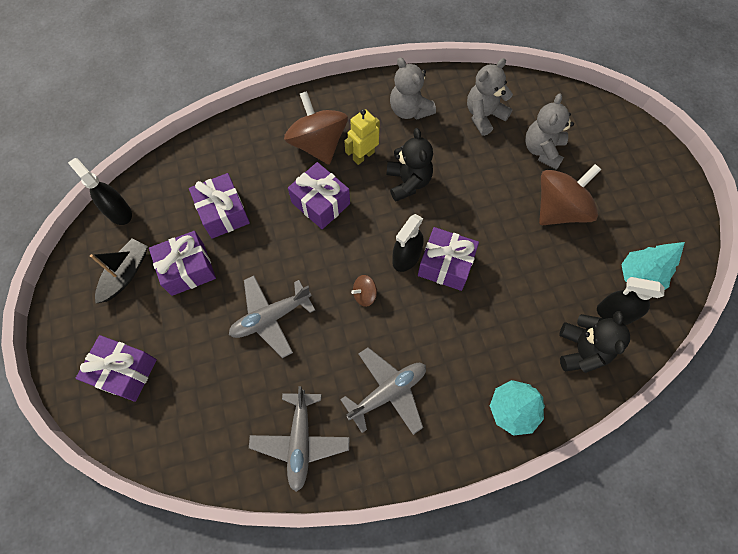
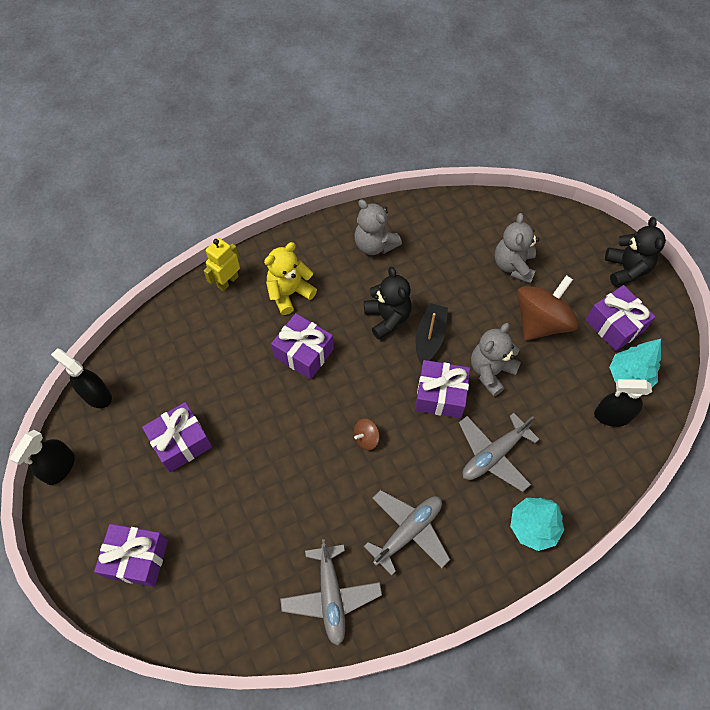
camera: 10 degrees left, 5 degrees down
black boat [90,239,148,304] -> black boat moved to [416,303,448,365]
purple gift [189,173,250,239] -> purple gift moved to [585,285,656,351]
grey plane [229,275,315,358] -> grey plane moved to [459,413,540,492]
brown spinning top [284,91,348,165] -> yellow teddy bear [264,242,317,315]
yellow robot [344,109,380,165] -> yellow robot moved to [204,238,240,291]
black spray bottle [392,214,423,272] -> black spray bottle moved to [10,430,74,485]
grey teddy bear [467,58,513,136] -> grey teddy bear moved to [471,323,521,397]
black teddy bear [559,311,630,373] -> black teddy bear moved to [605,217,666,287]

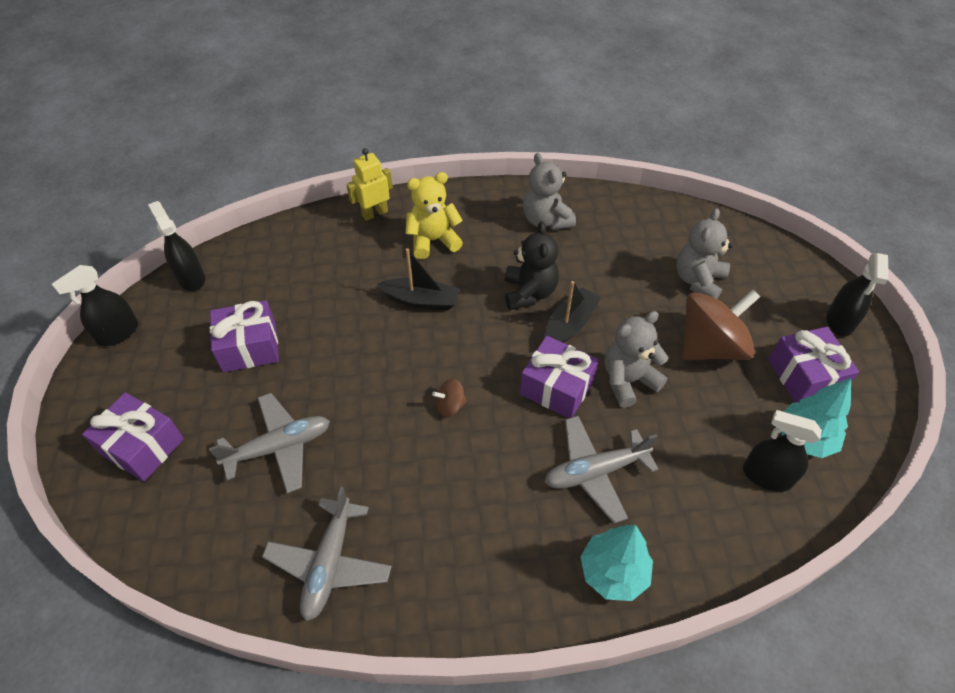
camera: 20 degrees right, 10 degrees down
purple gift [271,313,334,380] -> black boat [377,248,460,310]
grey plane [364,490,450,576] -> grey plane moved to [209,393,330,493]
black teddy bear [605,217,666,287] -> black spray bottle [826,253,888,337]

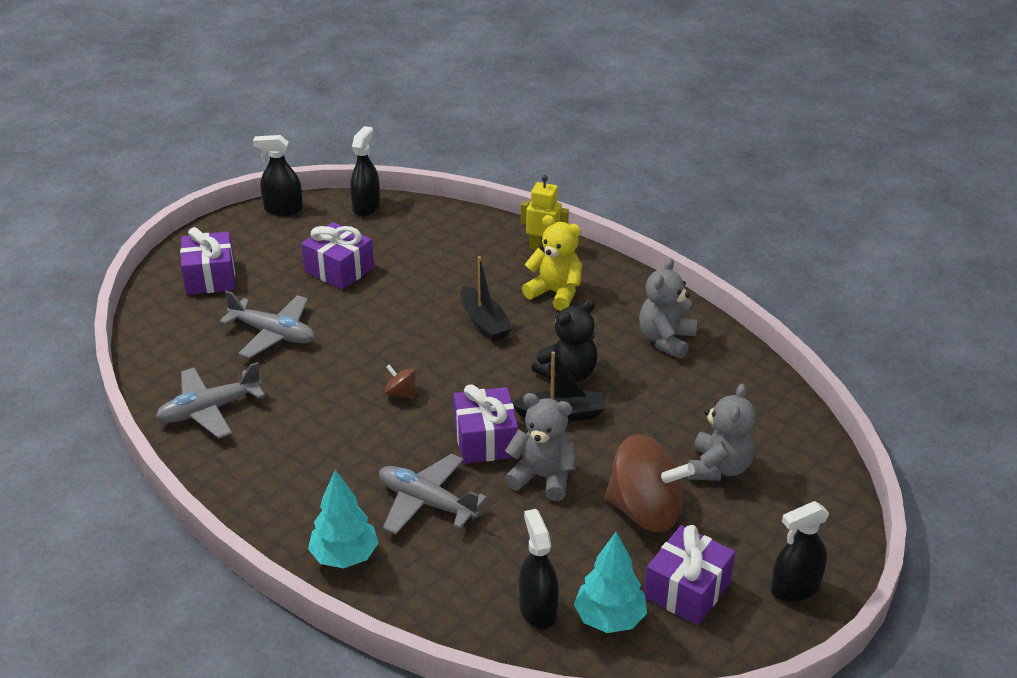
camera: 50 degrees right, 15 degrees down
grey teddy bear [676,208,733,299] -> grey teddy bear turned 120 degrees clockwise [688,384,756,481]

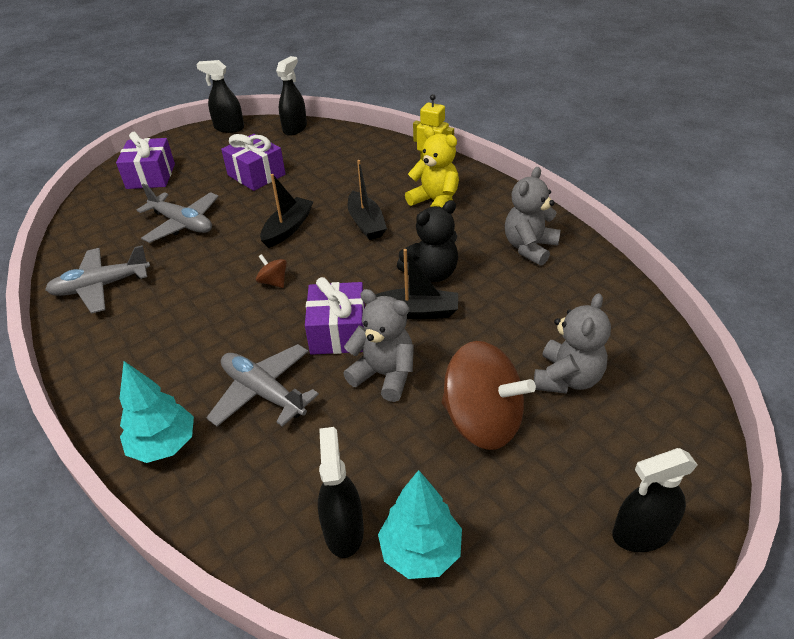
camera: 10 degrees right, 5 degrees up
purple gift [644,525,735,625] -> none
none -> black boat [260,174,314,248]

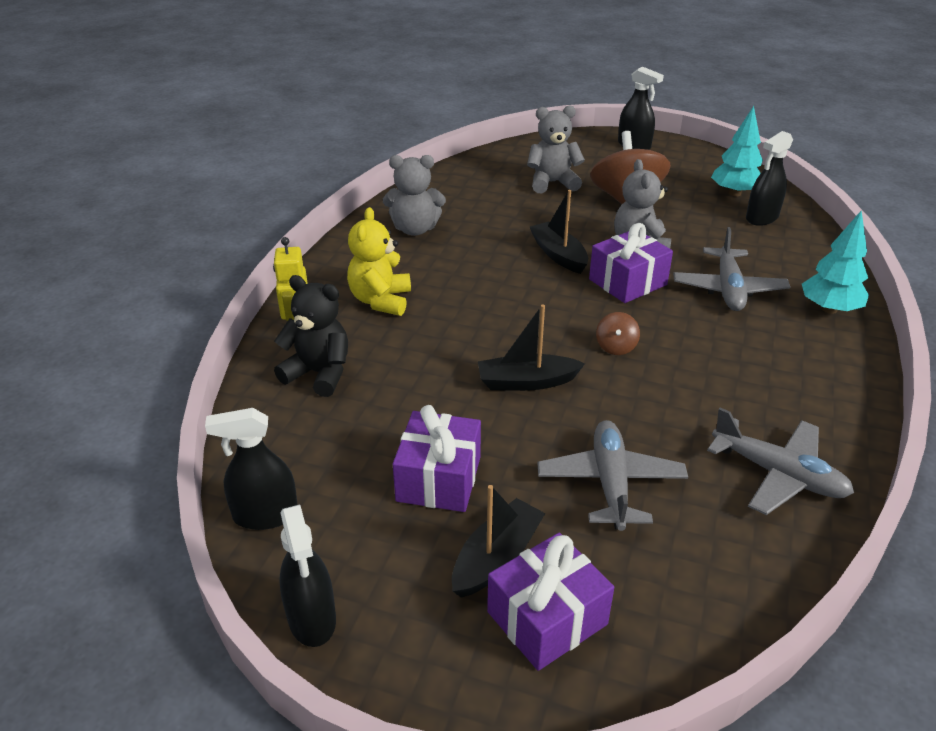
camera: 125 degrees left, 5 degrees down
black boat [348,160,387,240] -> black boat moved to [452,485,545,598]
black teddy bear [397,200,458,282] -> black teddy bear moved to [274,275,348,397]

